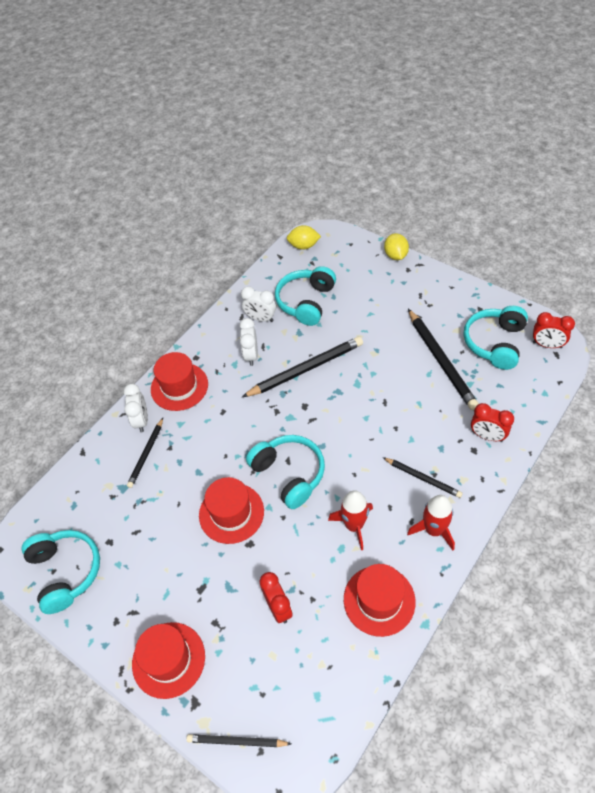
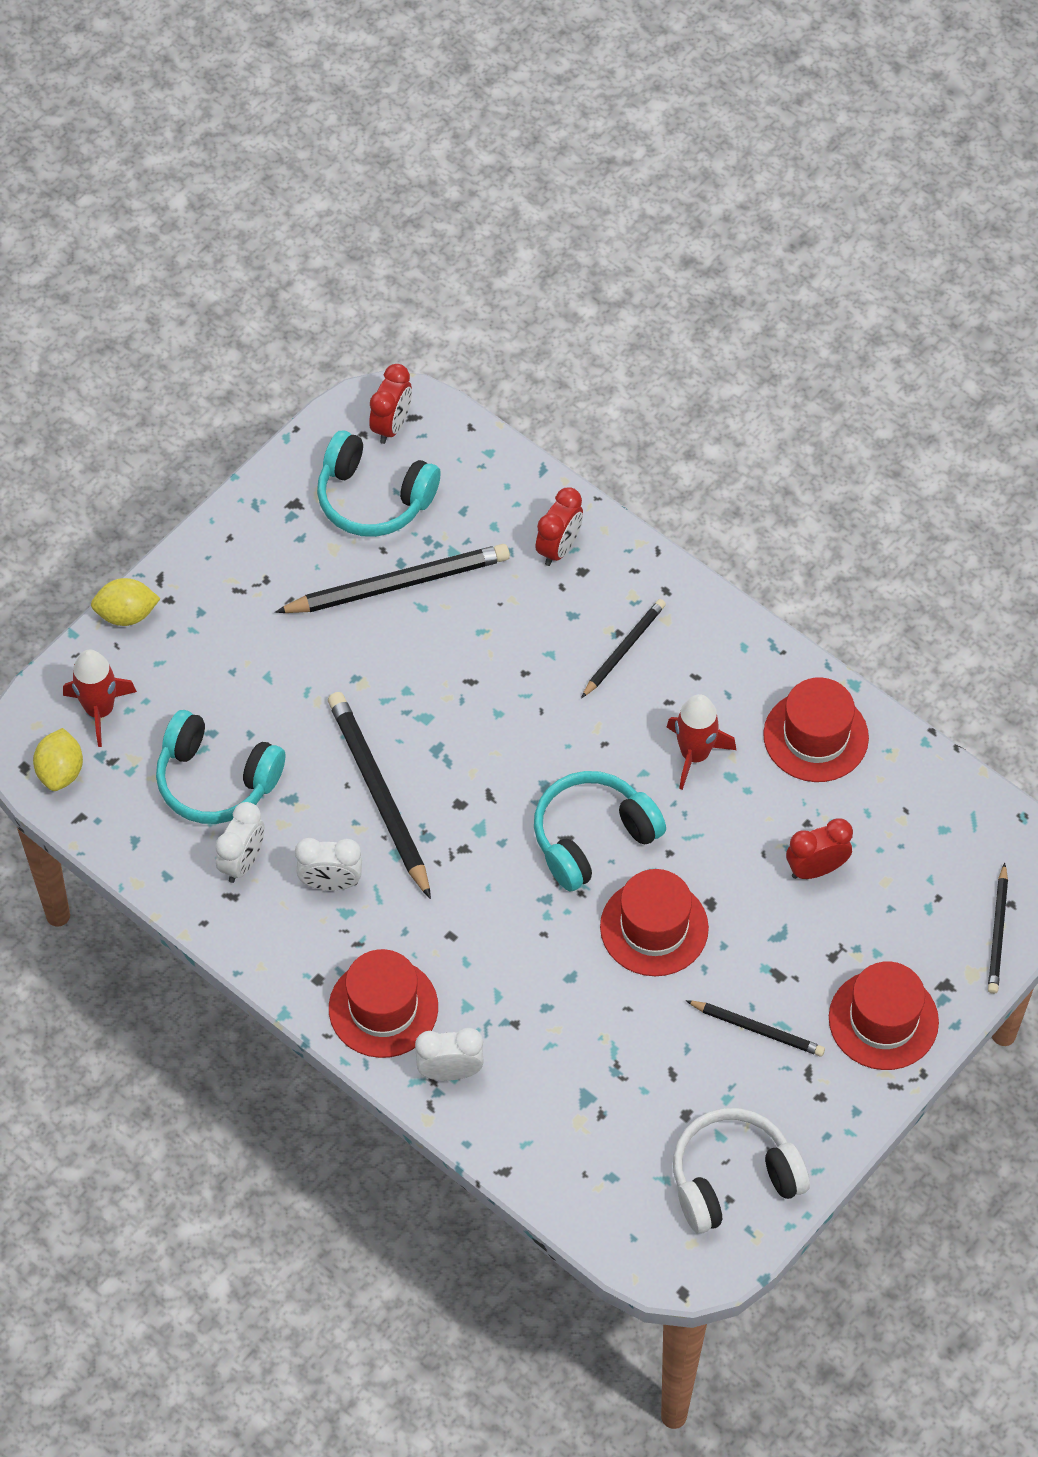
camera: 90 degrees left, 5 degrees up
turquoise headphones [21,530,100,614] -> white headphones [673,1108,810,1234]
black pencil [127,418,163,488] -> black pencil moved to [686,1000,825,1057]
red rocket [407,495,455,550] -> red rocket moved to [63,650,137,747]

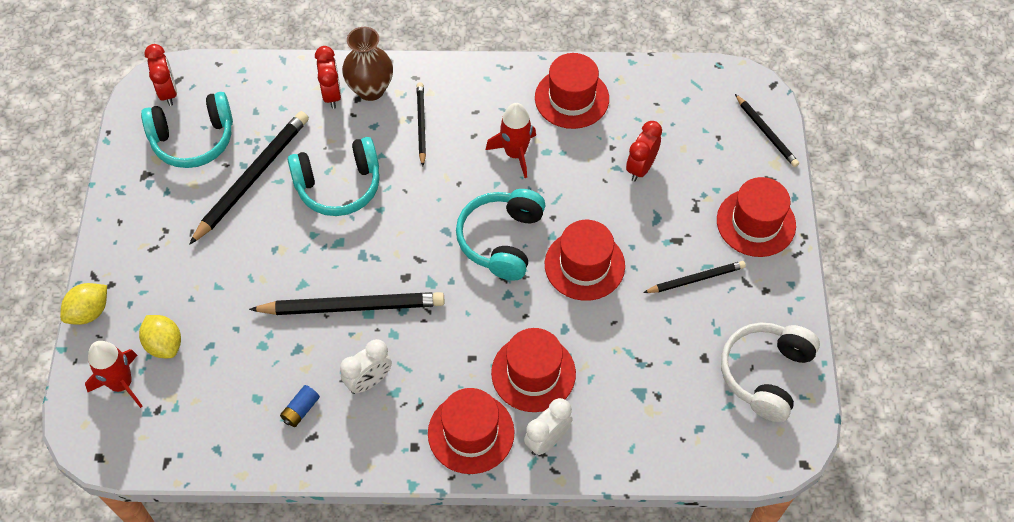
camera: 40 degrees left, 0 degrees up
yellow lemon [33,728,83,791] -> yellow lemon moved to [139,315,181,358]
turquoise headphones [156,710,285,824] -> turquoise headphones moved to [288,137,380,216]
white clock [215,802,264,883] -> blue battery [280,385,320,427]
black pencil [328,692,431,899] -> black pencil turned 150 degrees clockwise [249,292,445,315]
none -> brown vase [342,27,393,101]
none -> red hat [491,328,576,412]

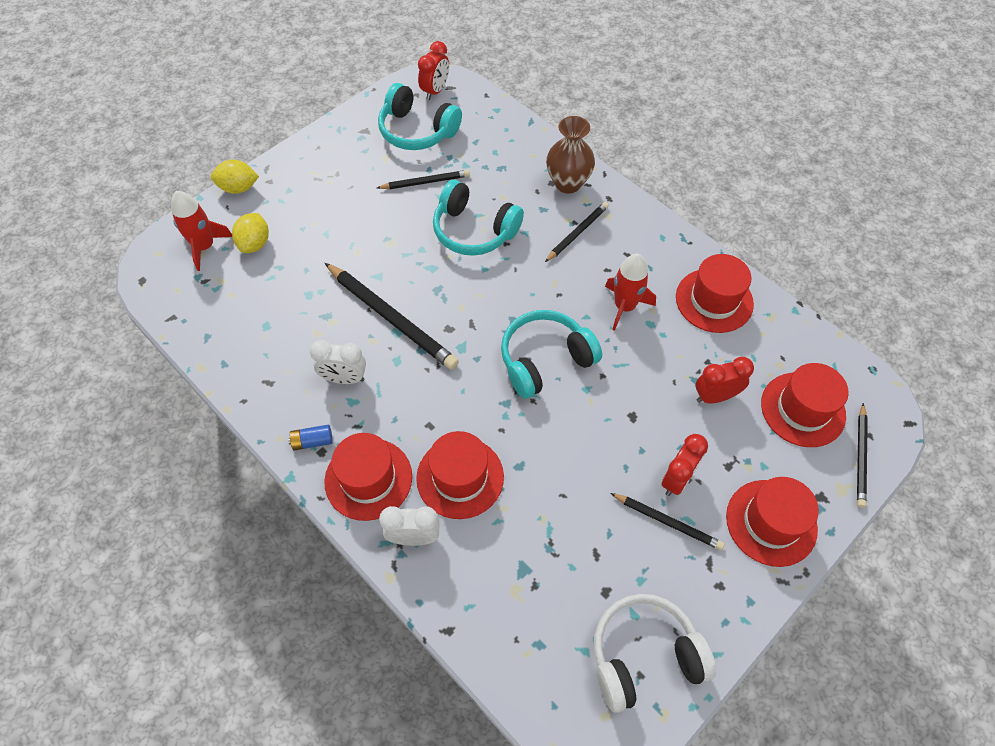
camera: 45 degrees right, 0 degrees up
black pencil [189,111,309,245] -> black pencil [377,170,470,189], size x0.57
blue battery [280,385,320,427] -> blue battery moved to [288,425,333,450]
red clock [315,46,341,109] -> red clock moved to [661,434,708,496]
red hat [545,220,625,301] -> red hat moved to [761,363,848,447]

